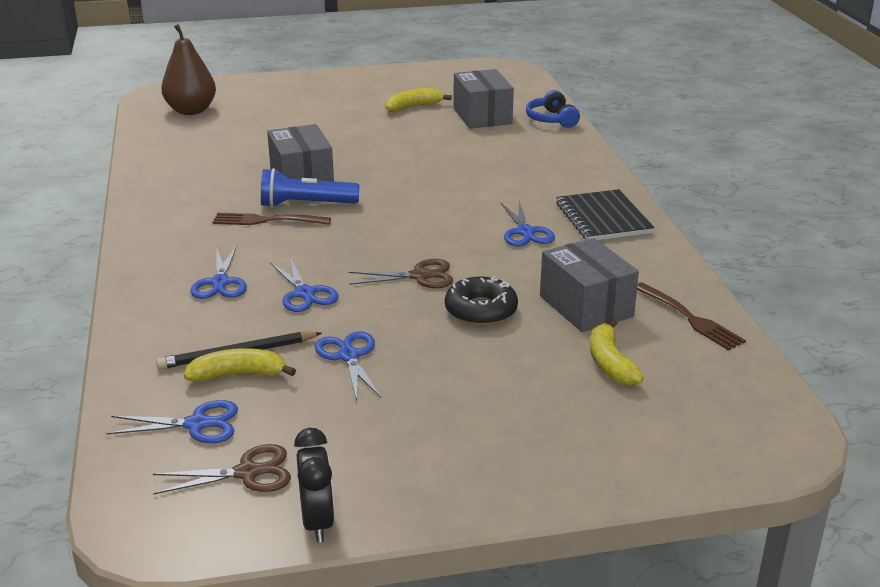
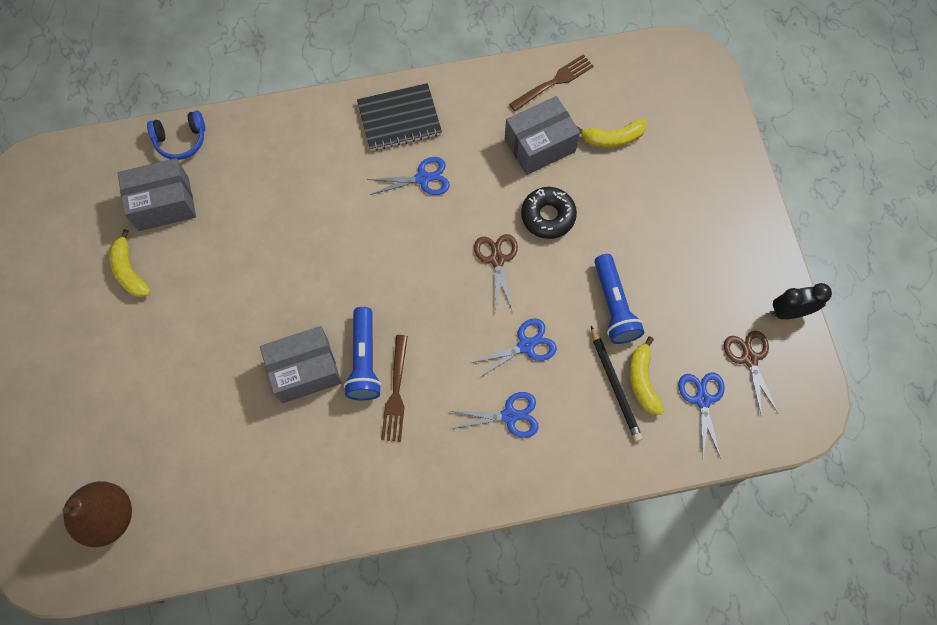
camera: 90 degrees left, 40 degrees up
blue scissors [315,331,381,401] -> blue flashlight [595,254,644,344]

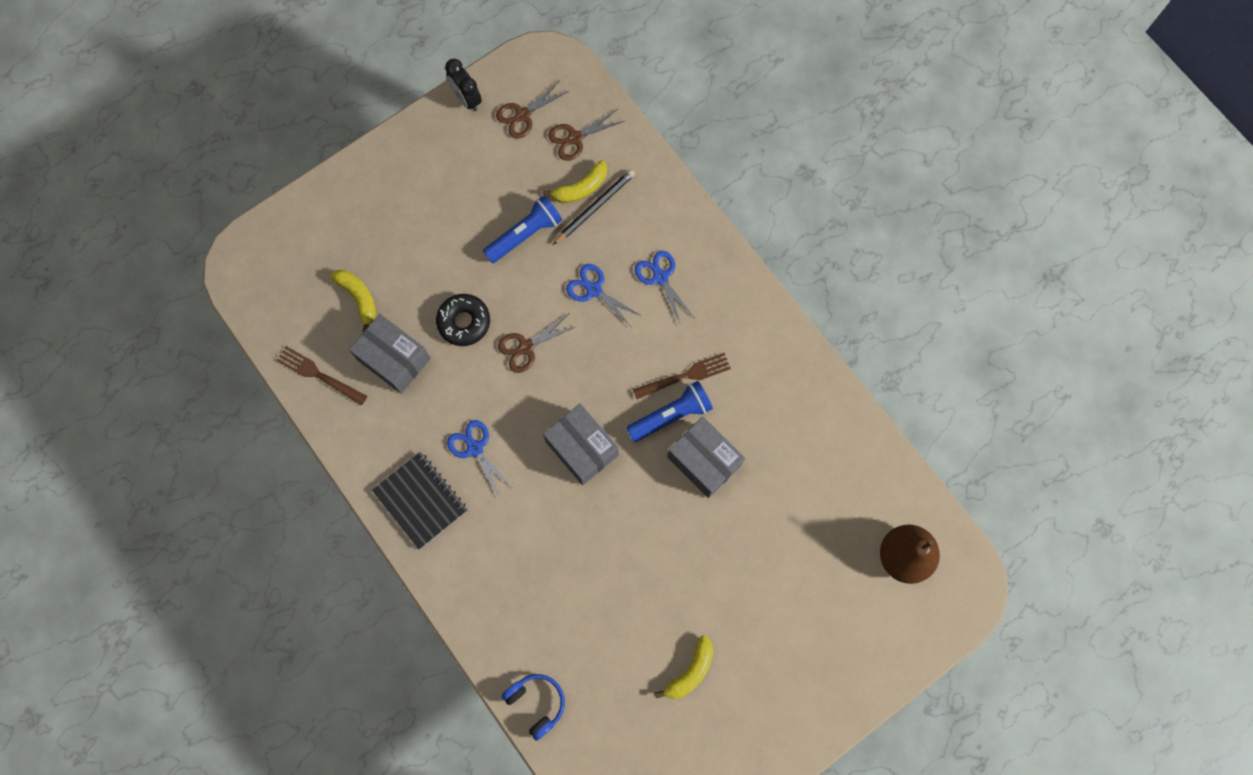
camera: 115 degrees left, 5 degrees up
grey box [118,158,196,231] -> grey box moved to [543,404,619,485]
blue scissors [678,372,725,459] -> brown scissors [548,109,624,161]

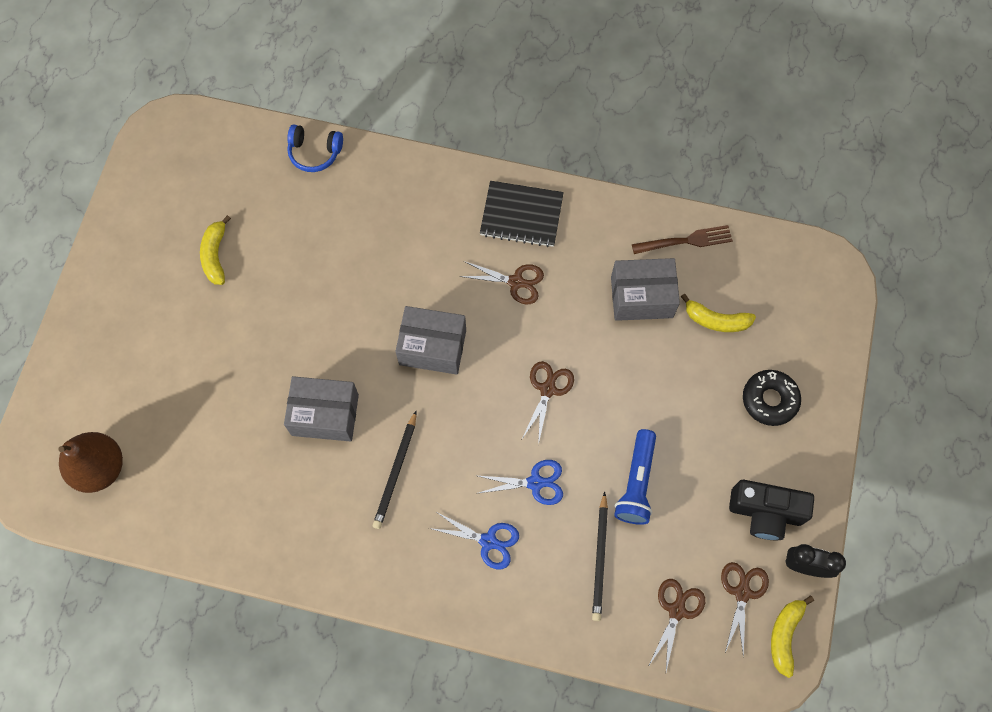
camera: 140 degrees right, 5 degrees down
black donut [436,294,490,346] -> black donut moved to [743,370,801,426]
blue scissors [447,420,513,497] -> brown scissors [460,261,544,305]
yellow banana [542,160,607,203] -> yellow banana moved to [771,595,814,678]
blue flashlight [626,381,713,442] -> none
brown fork [633,353,731,399] -> black pencil [373,411,416,529]
none -> black camera [729,480,814,540]

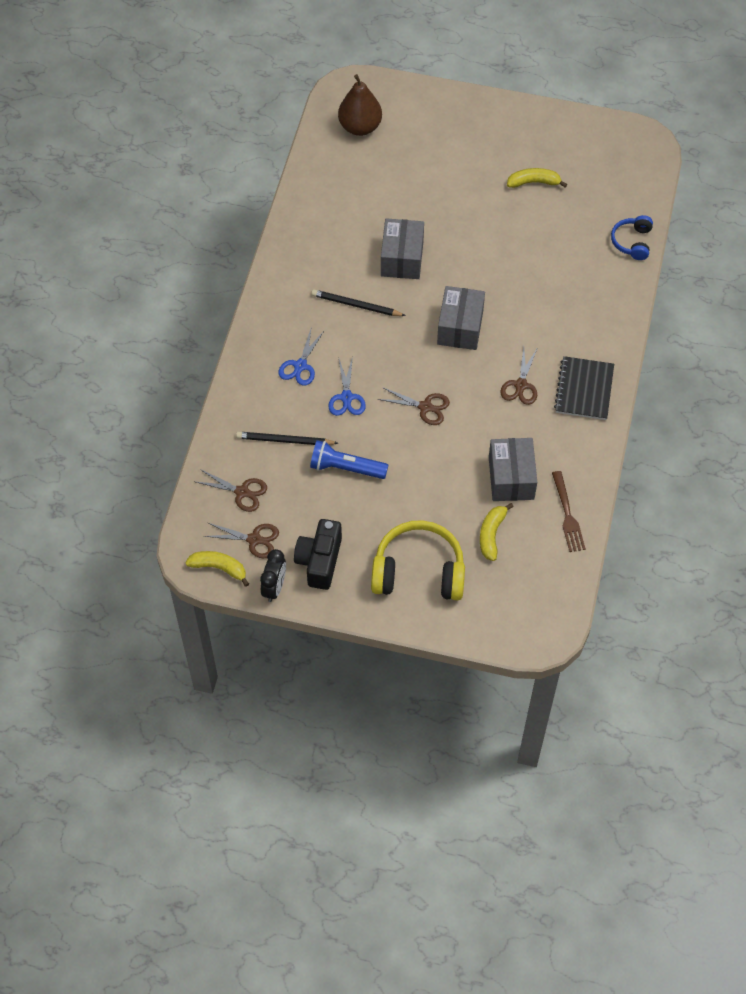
camera: 90 degrees right, 10 degrees down
black donut [743,370,801,426] -> yellow headphones [371,520,465,600]

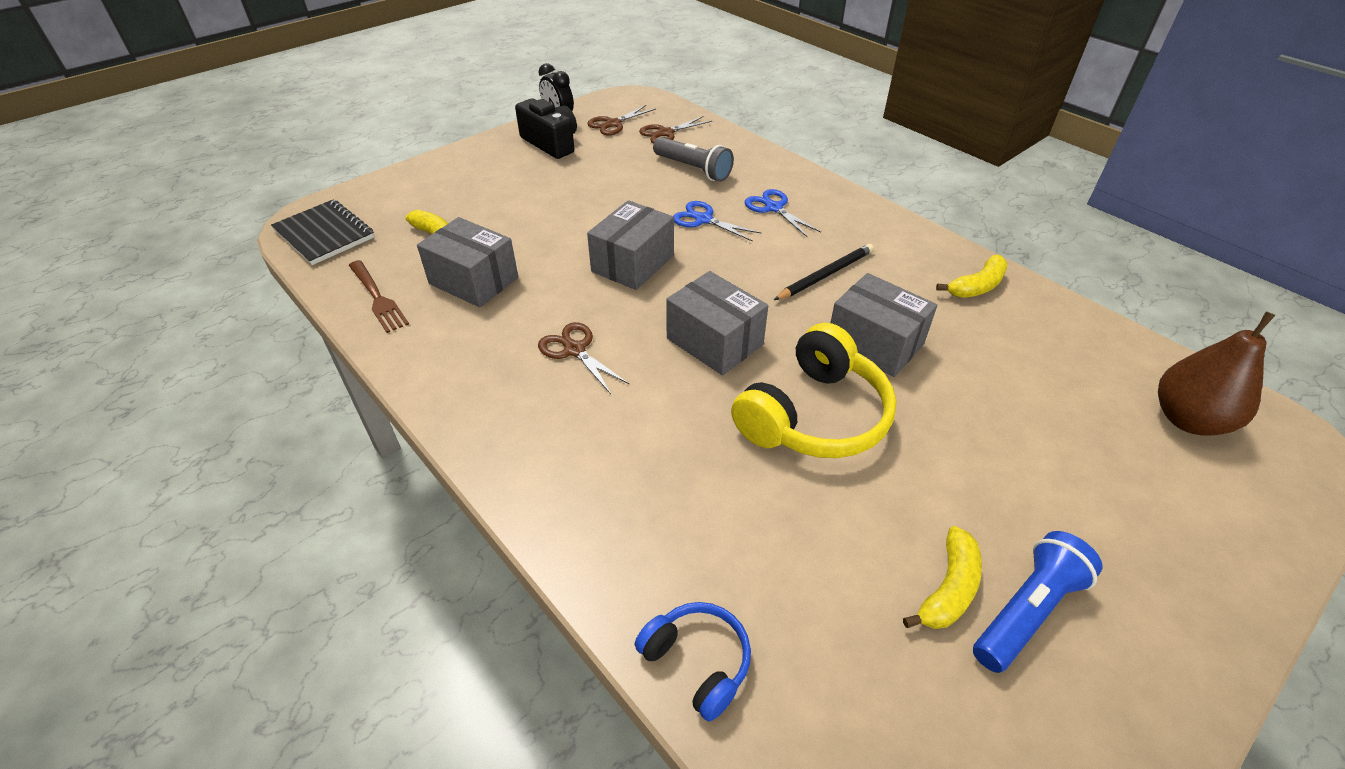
camera: 125 degrees right, 15 degrees down
yellow banana [185,551,249,587] -> yellow banana moved to [936,255,1008,298]
black pencil [236,432,338,445] -> grey flashlight [653,137,734,182]
blue flashlight [310,440,388,479] -> blue flashlight moved to [973,531,1103,673]
yellow headphones [371,520,465,600] -> yellow headphones moved to [731,323,897,458]
brown scissors [377,387,450,425] -> grey box [587,200,674,290]
brown fork [552,471,586,552] -> brown fork turned 150 degrees counterclockwise [349,260,409,333]
black notebook [554,356,614,420] -> black notebook moved to [271,200,374,265]

